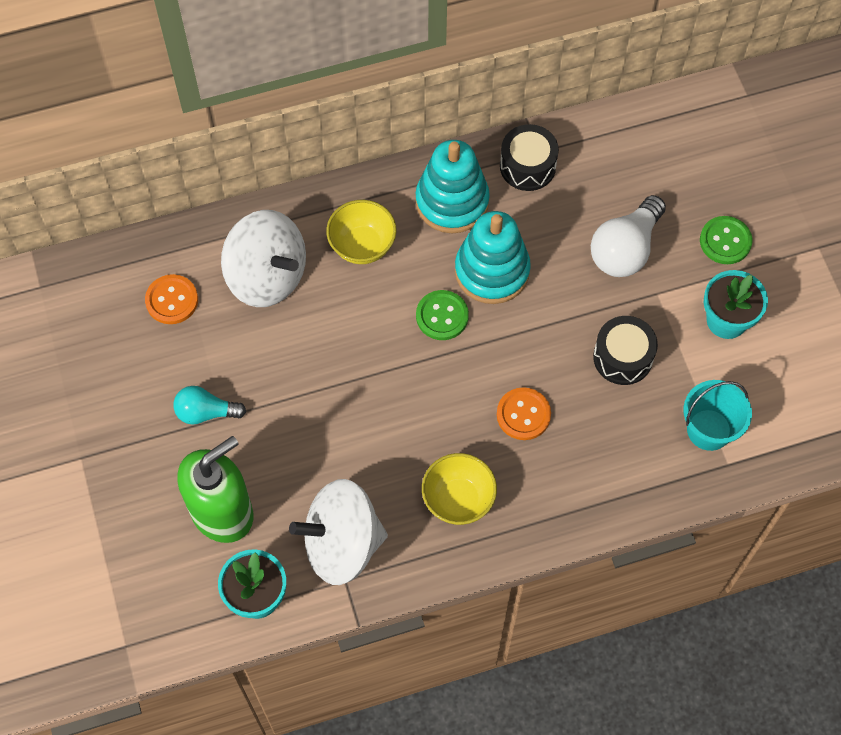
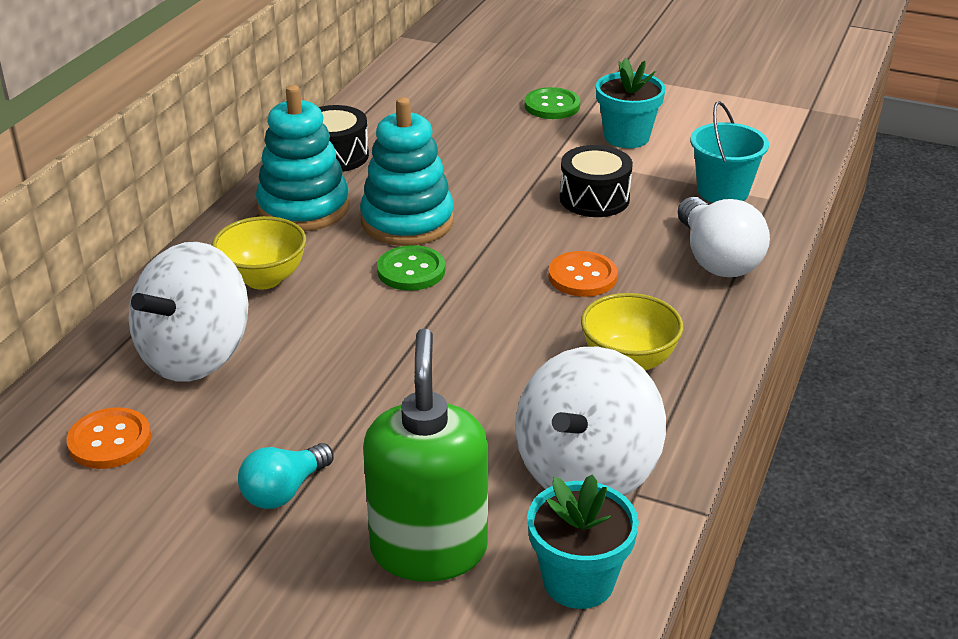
camera: 50 degrees left, 30 degrees down
white spinning top [221,210,306,307] -> white spinning top turned 135 degrees clockwise [129,242,248,382]
white light bulb [591,195,666,277] -> white light bulb moved to [678,197,770,277]

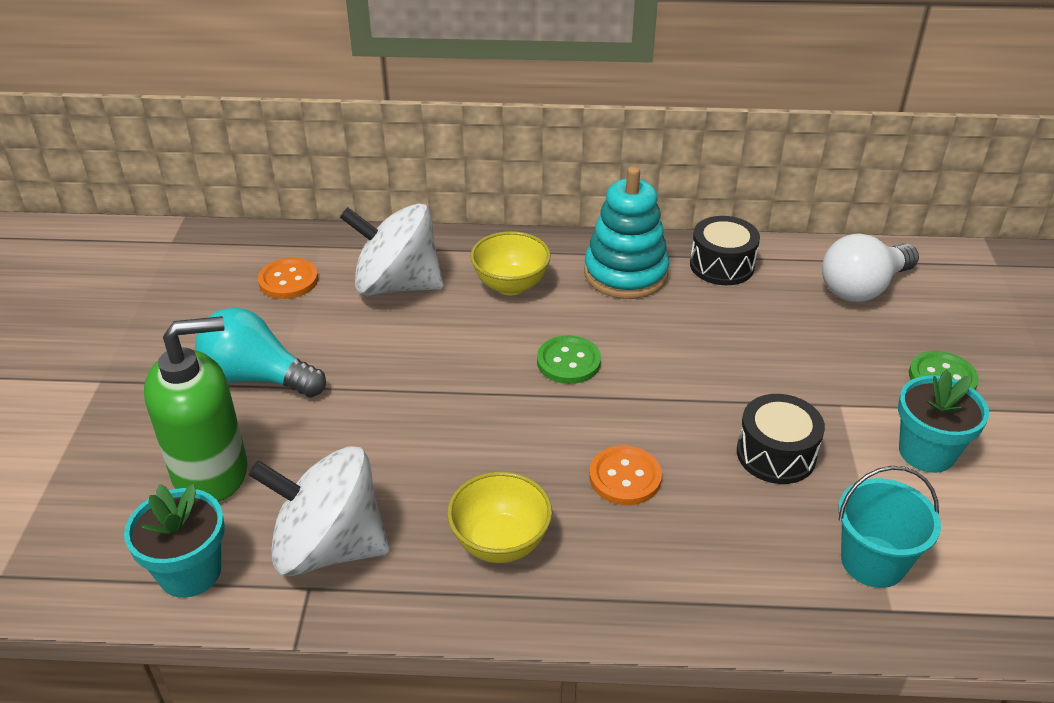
camera: 70 degrees right, 5 degrees up
turquoise light bulb [238,443,334,509] -> turquoise light bulb [195,307,326,398], size x1.59
turquoise stacking toy [360,97,454,246] -> none
white light bulb [678,197,770,277] -> white light bulb moved to [822,233,919,302]

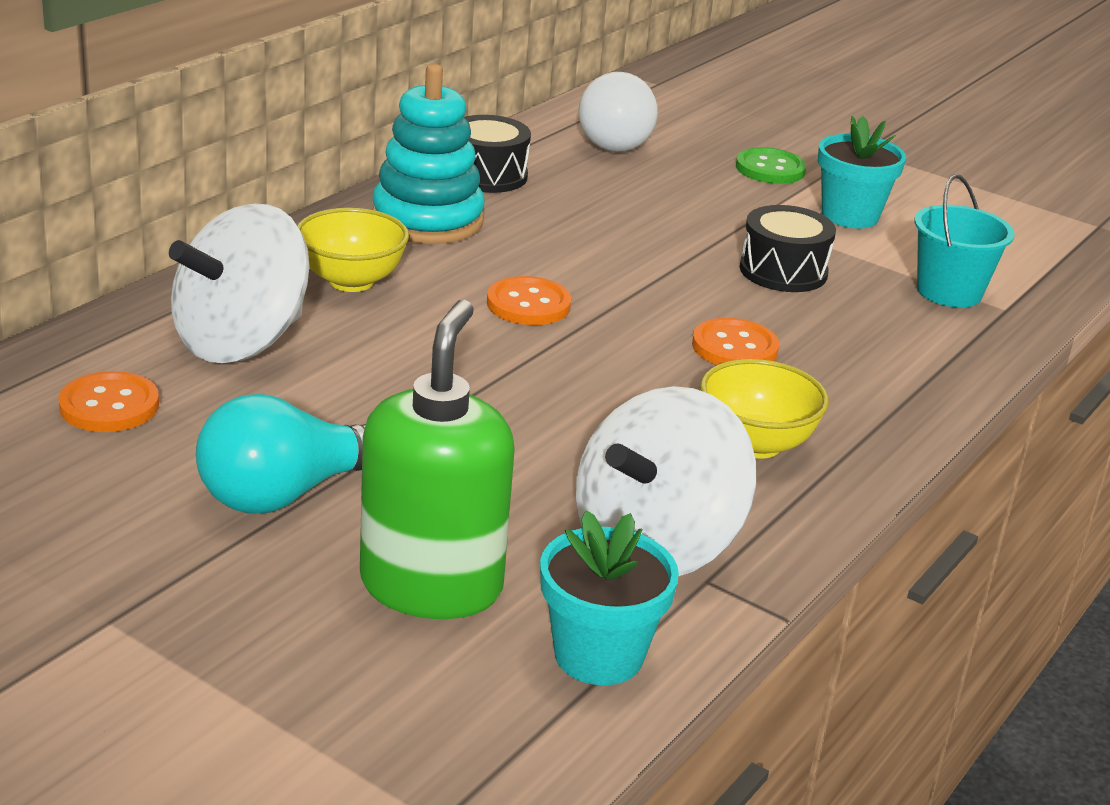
camera: 60 degrees left, 10 degrees down
green button [537,335,601,384] -> orange button [487,276,571,325]

